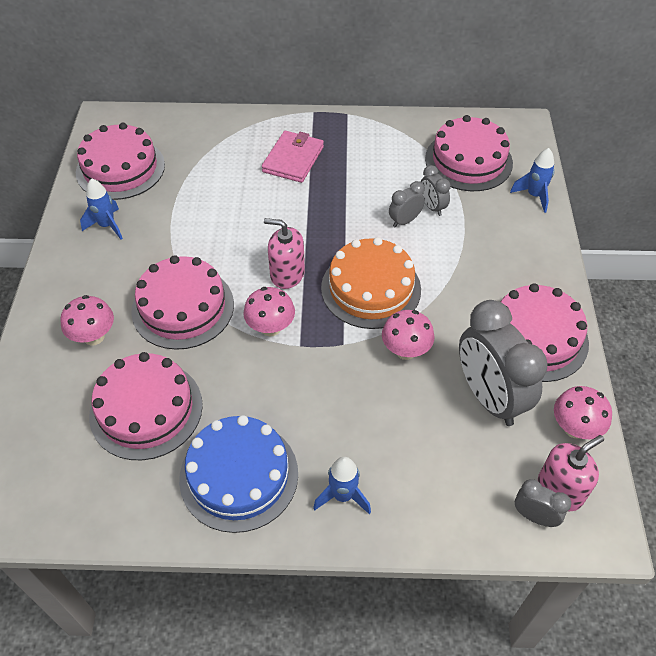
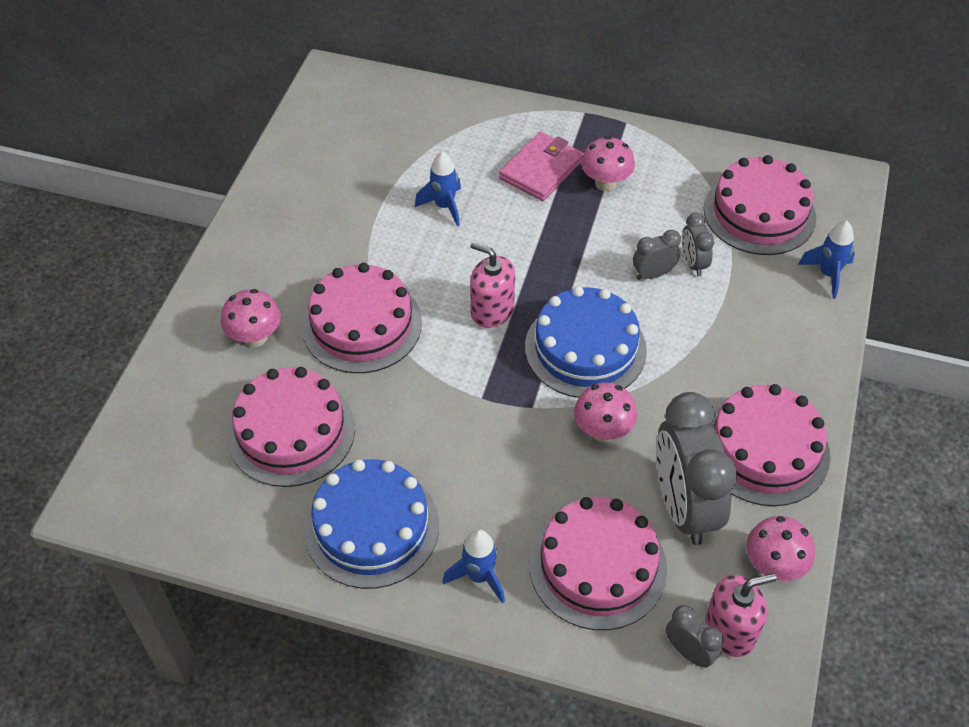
camera: 15 degrees right, 0 degrees up
pink cake [76,123,165,200] -> pink cake moved to [529,497,667,630]
blue rocket [80,178,123,240] -> blue rocket moved to [415,152,461,226]
pink mushroom [243,287,295,337] -> pink mushroom moved to [581,136,635,191]
orange cake [321,237,421,329] -> blue cake [525,286,647,398]

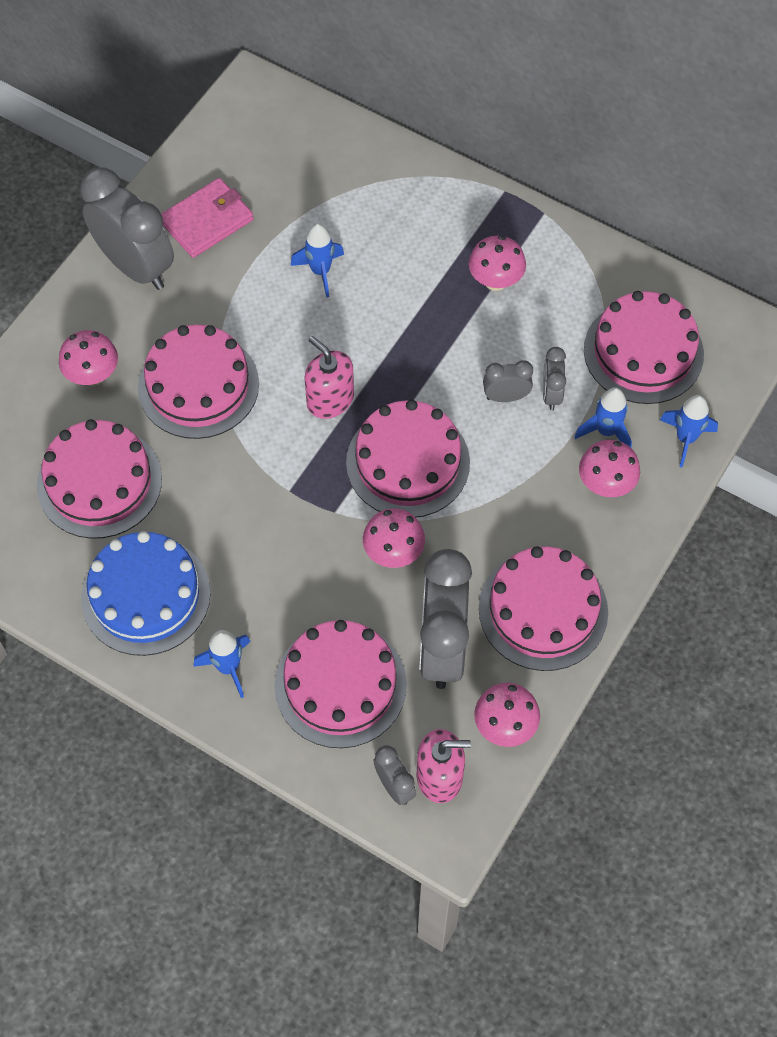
camera: 15 degrees right, 10 degrees up
pink wallet [499,132,584,201] -> pink wallet moved to [161,178,254,258]
blue cake [525,286,647,398] -> pink cake [346,400,470,518]
none -> grey clock [80,167,174,290]
none -> blue rocket [574,387,632,448]
none -> pink mushroom [579,440,640,497]

